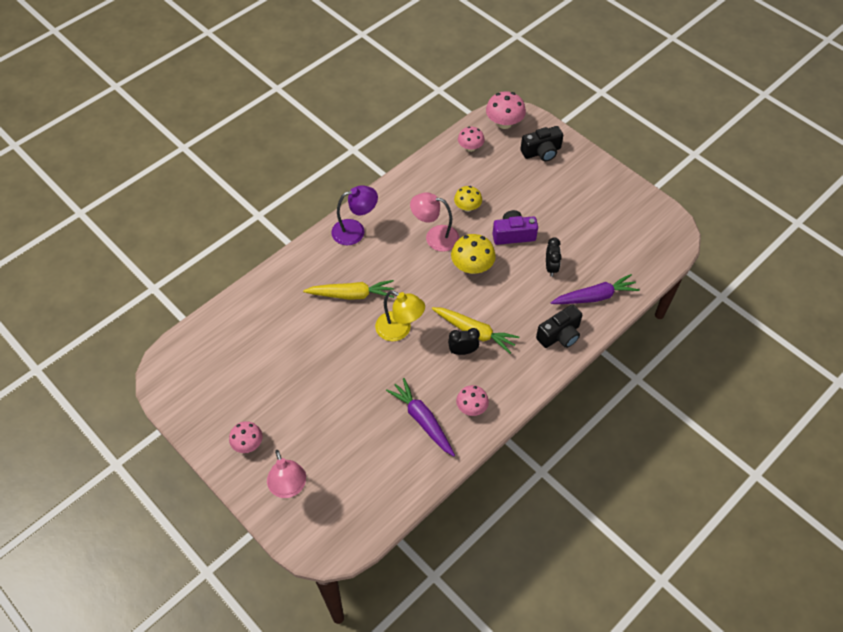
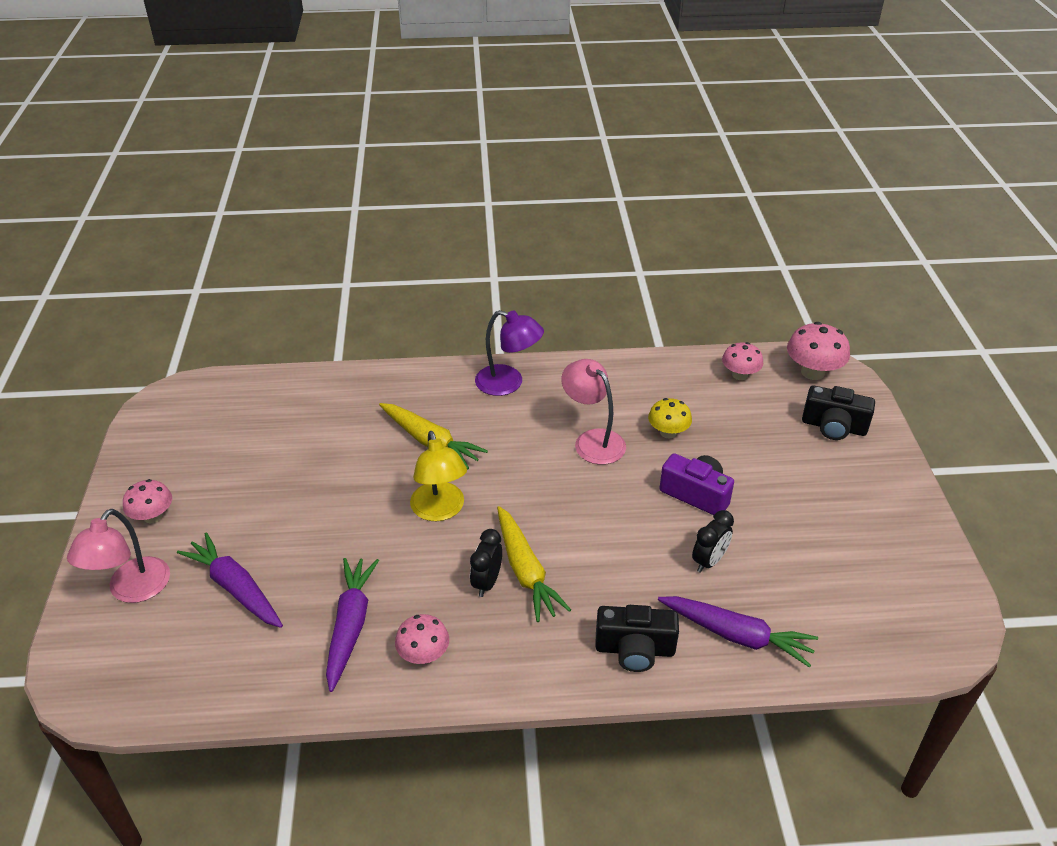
camera: 40 degrees right, 15 degrees down
black clock [448,328,480,355] -> black clock turned 105 degrees counterclockwise [470,529,502,597]
yellow mushroom [451,234,496,274] -> none
none -> purple carrot [177,532,283,628]

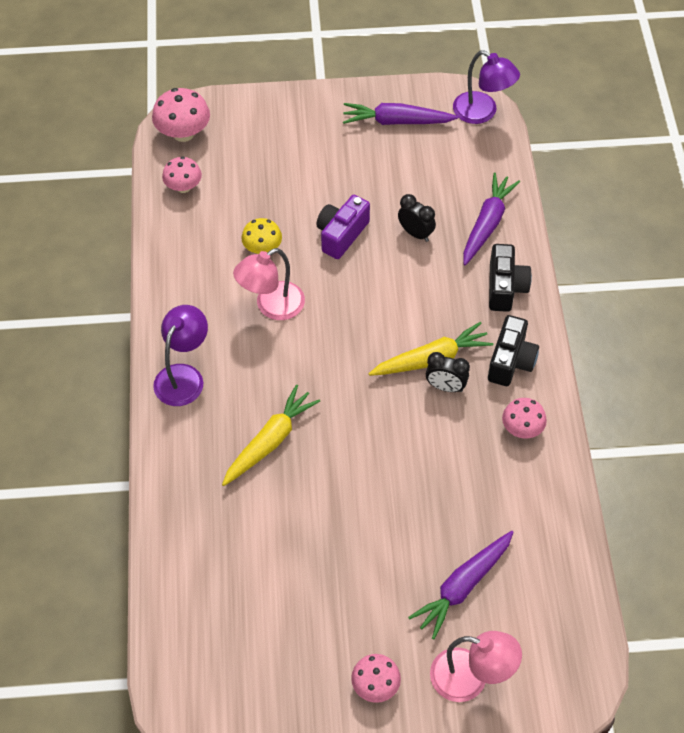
camera: 90 degrees left, 15 degrees up
purple carrot [326,558,379,692] -> purple carrot moved to [343,103,458,125]
yellow lamp [410,431,467,521] -> none
black camera [802,385,875,440] -> black camera moved to [488,315,539,386]
none -> purple lamp [453,50,520,124]

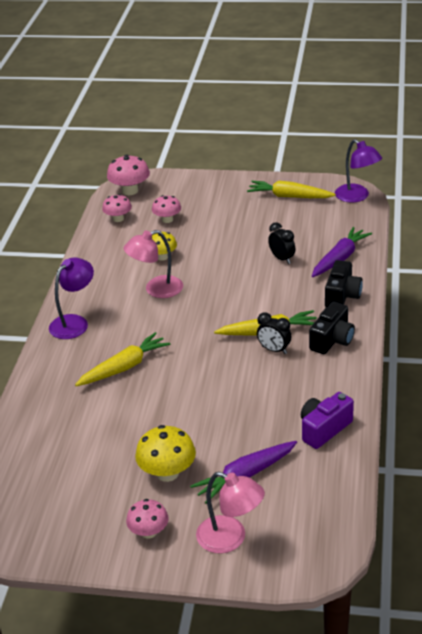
camera: 15 degrees right, 20 degrees down
purple camera [316,195,370,259] -> purple camera moved to [301,392,354,449]
purple carrot [343,103,458,125] -> yellow carrot [247,181,336,198]
pink mushroom [502,398,547,438] -> pink mushroom moved to [152,195,181,223]
none -> yellow mushroom [135,425,196,482]

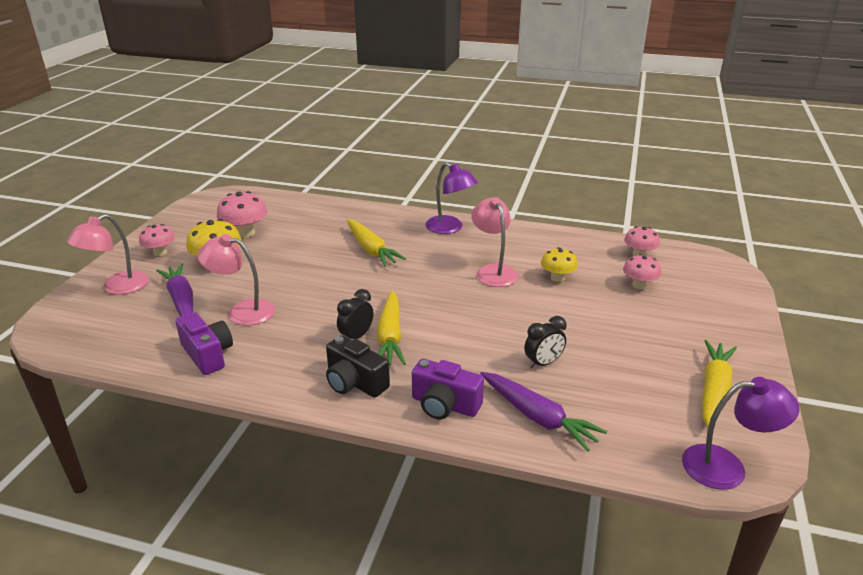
camera: 95 degrees right, 5 degrees down
pink mushroom [107,154,150,195] -> pink mushroom moved to [217,191,267,238]
black camera [325,260,363,307] -> purple camera [412,359,484,419]
purple lamp [335,139,382,203] -> purple lamp turned 150 degrees counterclockwise [682,377,800,490]
none -> pink lamp [197,234,275,326]

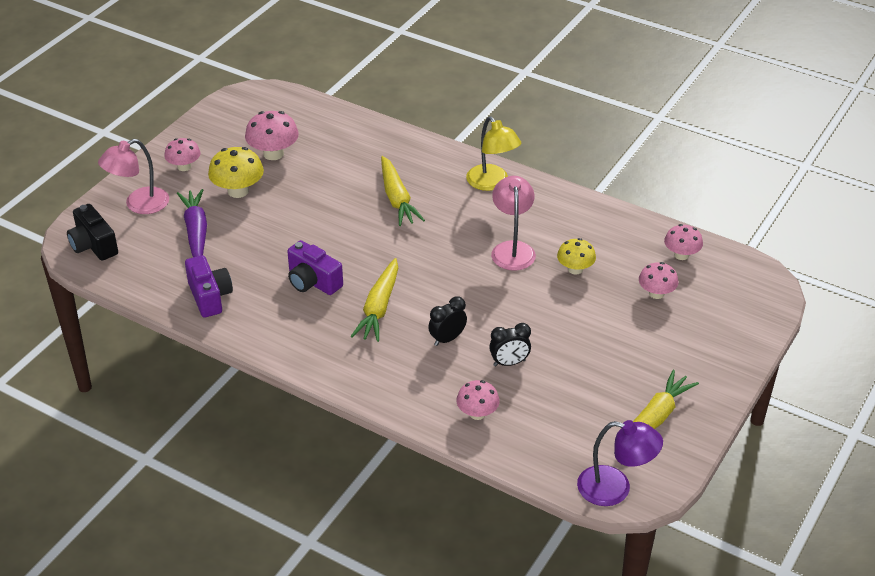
camera: 15 degrees right, 10 degrees up
pink lamp [197,234,275,326] -> none
black camera [326,335,390,398] -> black camera moved to [67,204,118,261]
black clock [337,289,373,339] -> black clock moved to [428,296,467,346]
purple camera [412,359,484,419] -> purple camera moved to [287,240,343,295]
purple lamp [425,162,478,234] -> yellow lamp [466,117,521,191]
purple carrot [480,372,607,452] -> pink mushroom [456,380,500,420]

